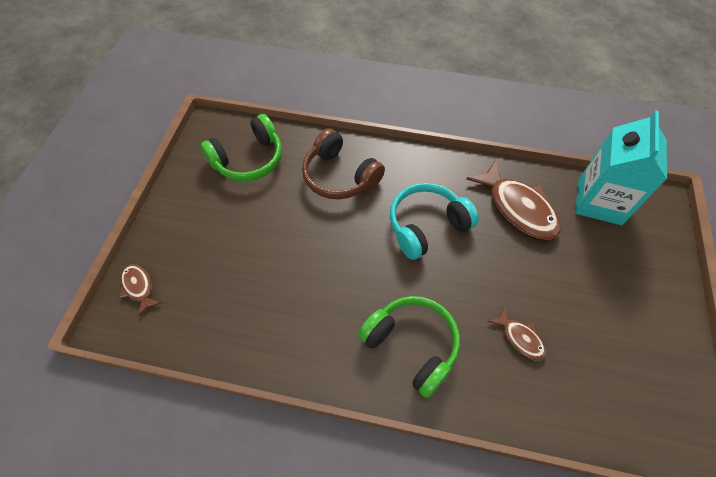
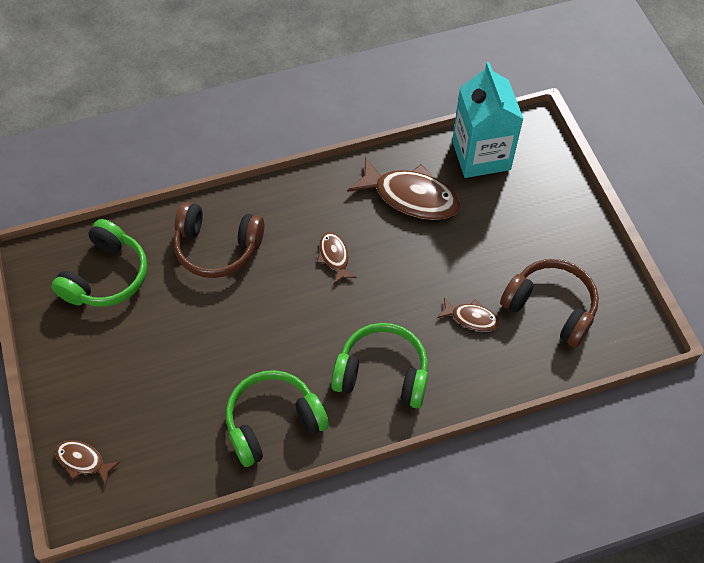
camera: 30 degrees left, 0 degrees up
turquoise headphones [390,183,479,260] -> brown fish [317,232,357,284]
none -> green headphones [226,370,329,467]
none -> brown headphones [500,259,599,347]

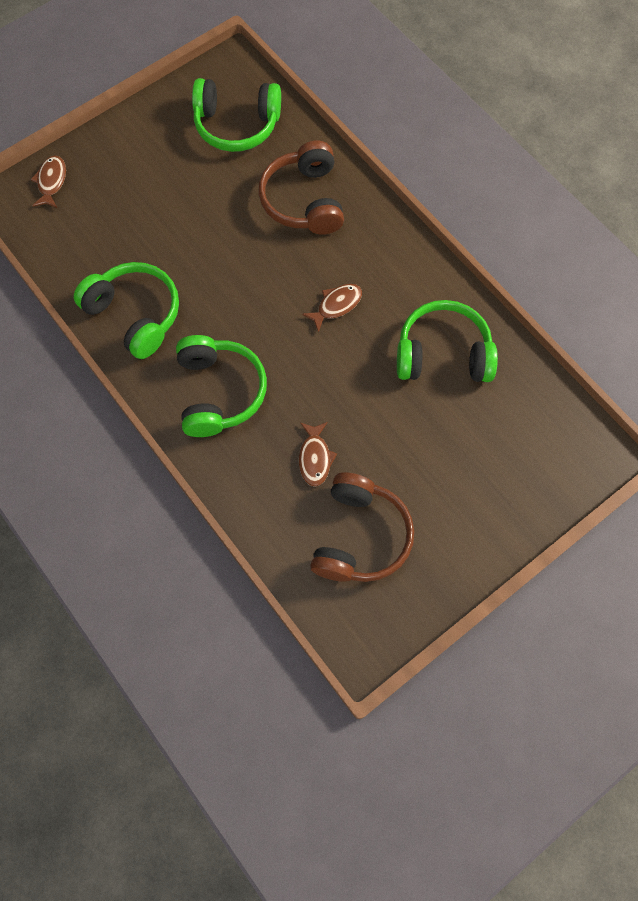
camera: 70 degrees right, 10 degrees up
brown fish [347,157,460,220] -> green headphones [397,300,498,382]
turquoise carton [452,62,524,178] -> none

